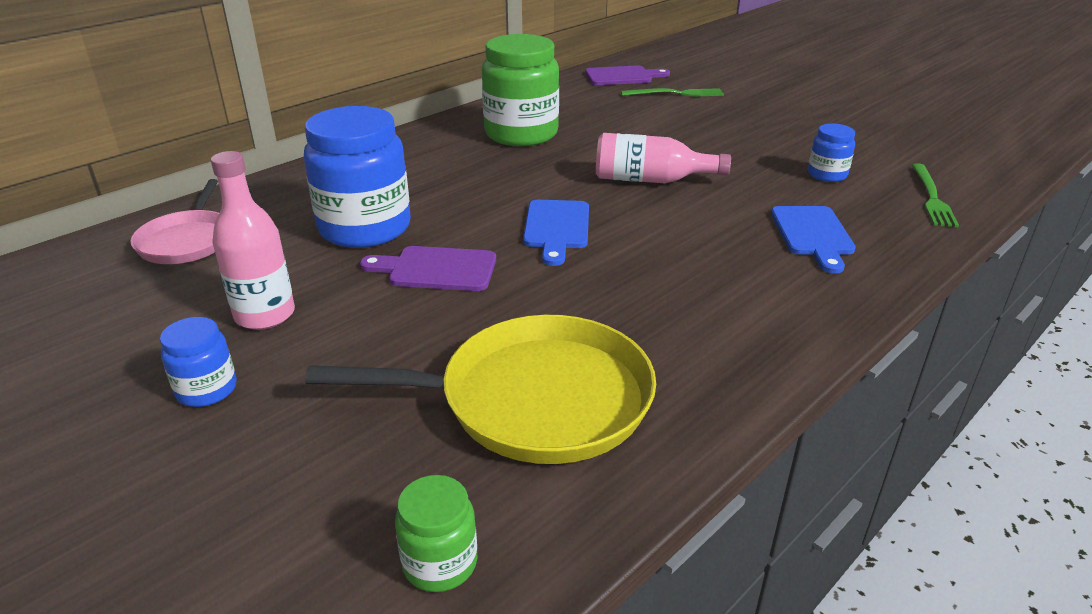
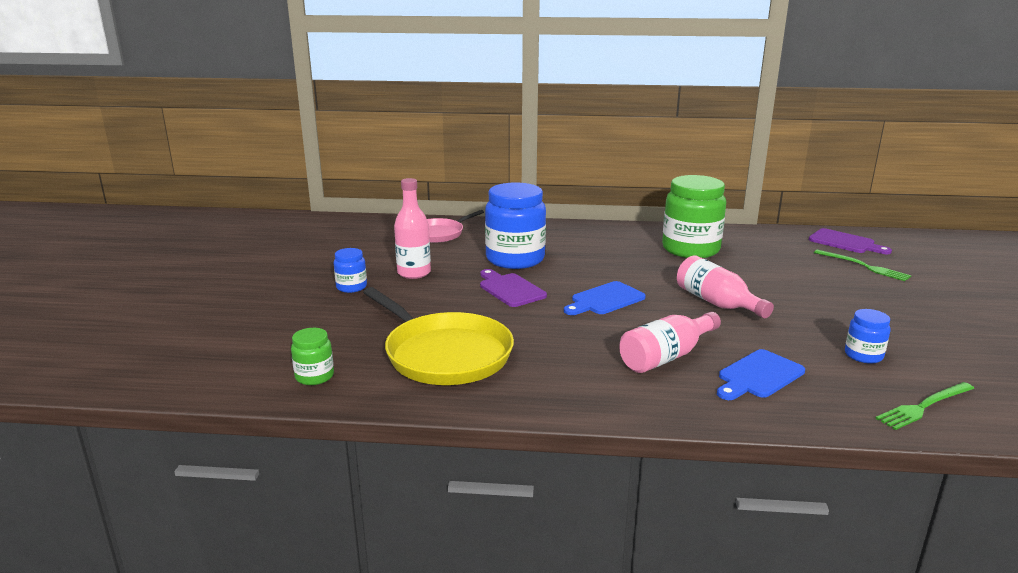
camera: 50 degrees right, 10 degrees down
none -> pink bottle [620,312,721,373]

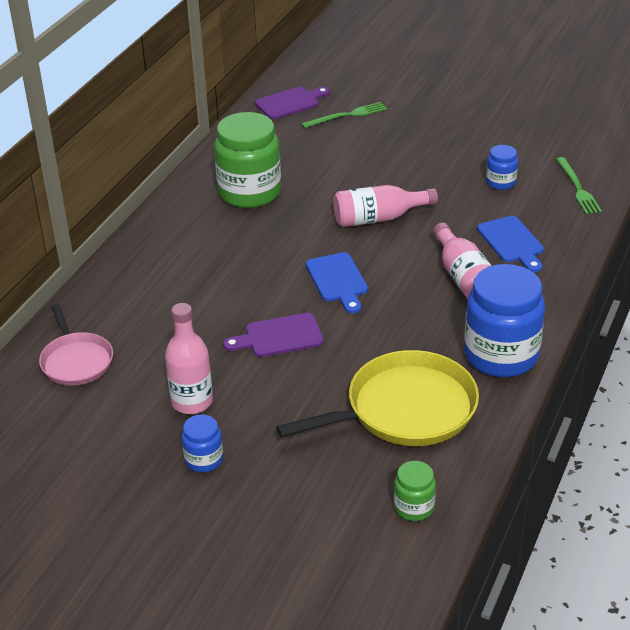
camera: 70 degrees left, 15 degrees up
blue jar [485,182,546,269] -> blue jar moved to [464,264,545,377]

